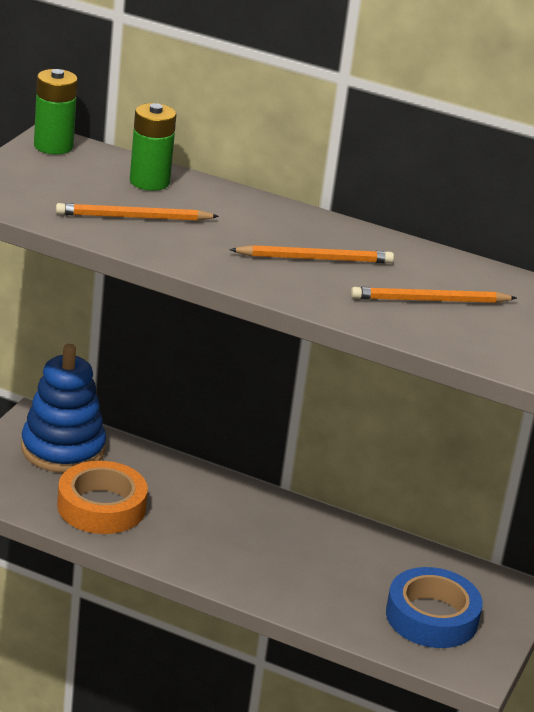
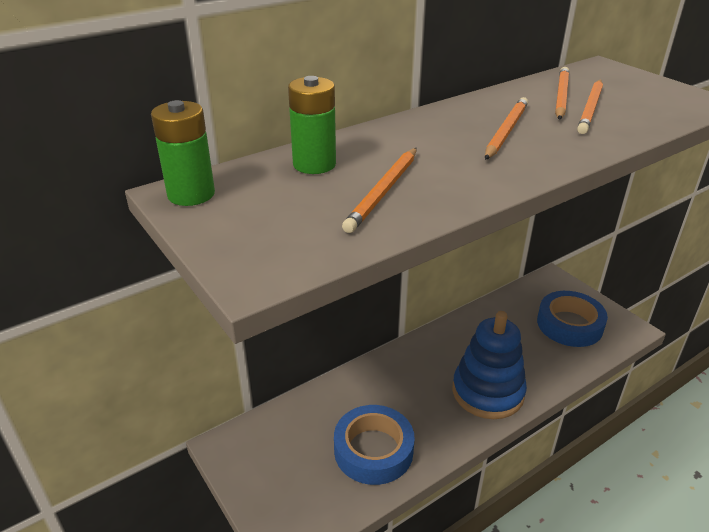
camera: 55 degrees left, 5 degrees up
blue stacking toy [21,344,106,473] -> blue stacking toy moved to [453,311,527,419]
orange tape [57,461,148,534] -> blue tape [334,405,415,485]
none -> orange pencil [555,67,569,120]

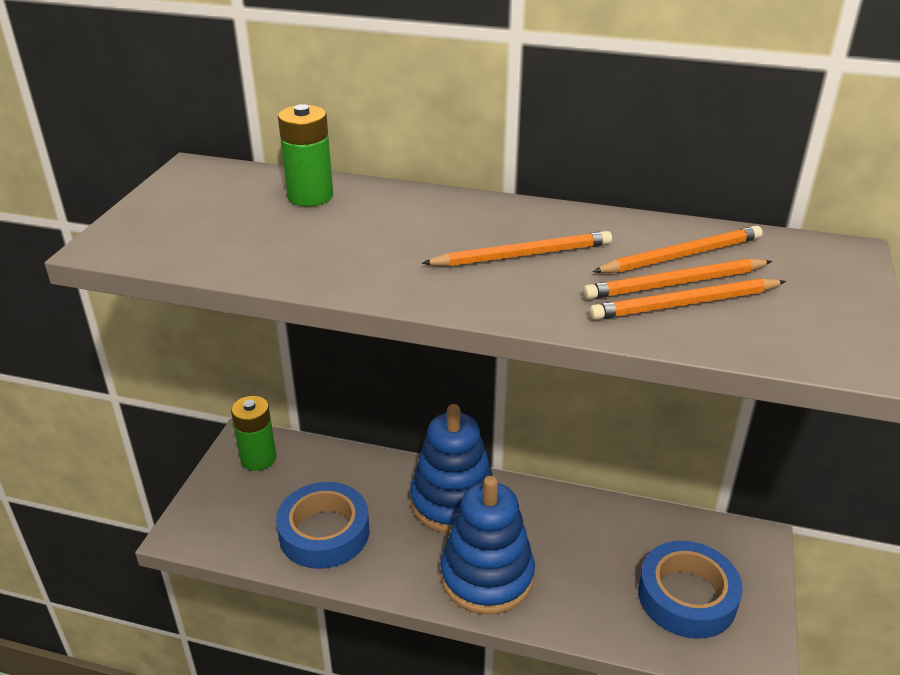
camera: 50 degrees right, 0 degrees up
green battery [151,100,215,206] -> green battery moved to [231,396,276,471]
orange pencil [342,148,417,233] -> orange pencil moved to [589,278,786,320]
none -> blue stacking toy [410,404,493,533]

